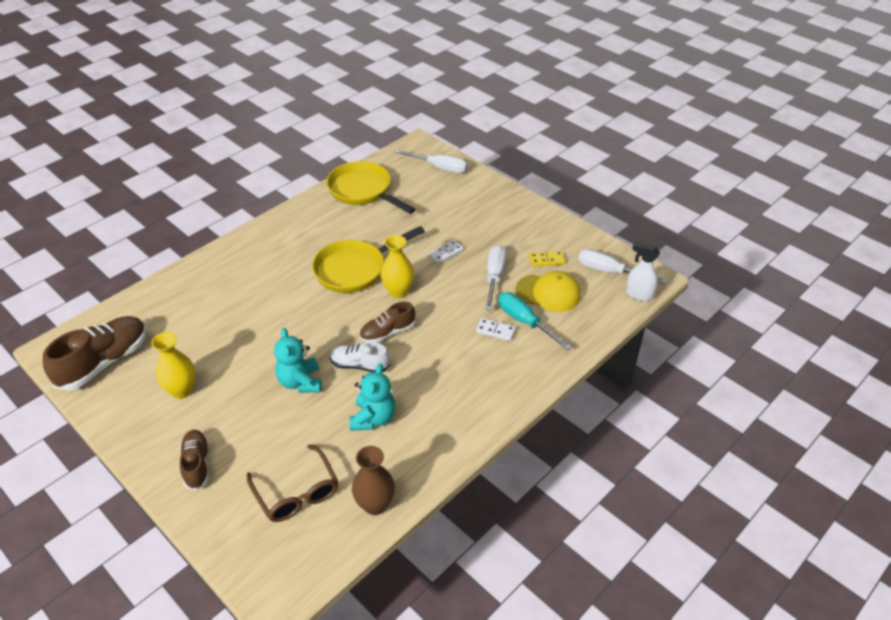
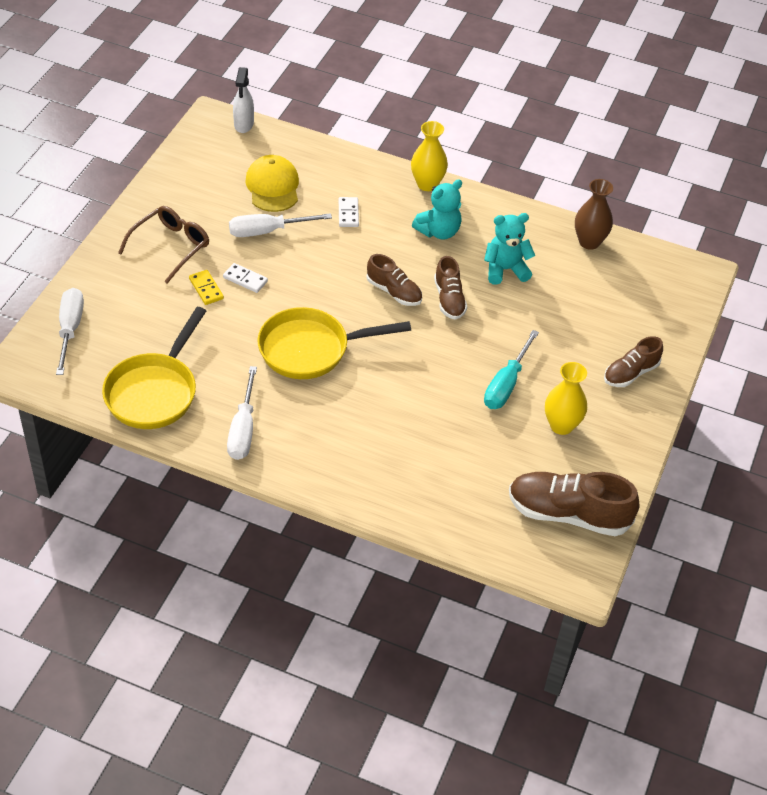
camera: 115 degrees left, 5 degrees up
brown glasses [247,444,338,522] -> brown glasses moved to [118,206,209,284]
turquoise teddy bear [274,328,322,392] -> turquoise teddy bear moved to [412,179,462,240]
yellow pan [312,226,425,293] -> yellow pan turned 135 degrees clockwise [257,307,411,379]
white shoe [329,342,390,372] -> brown shoe [434,256,467,320]
yellow vase [380,235,414,298] -> yellow vase moved to [411,121,448,191]
turquoise screwdriver [498,292,572,350] -> turquoise screwdriver moved to [484,330,539,409]
yellow domino [529,251,565,267] -> yellow domino moved to [189,270,224,305]
white screwdriver [578,249,667,284] -> white screwdriver moved to [227,366,257,460]

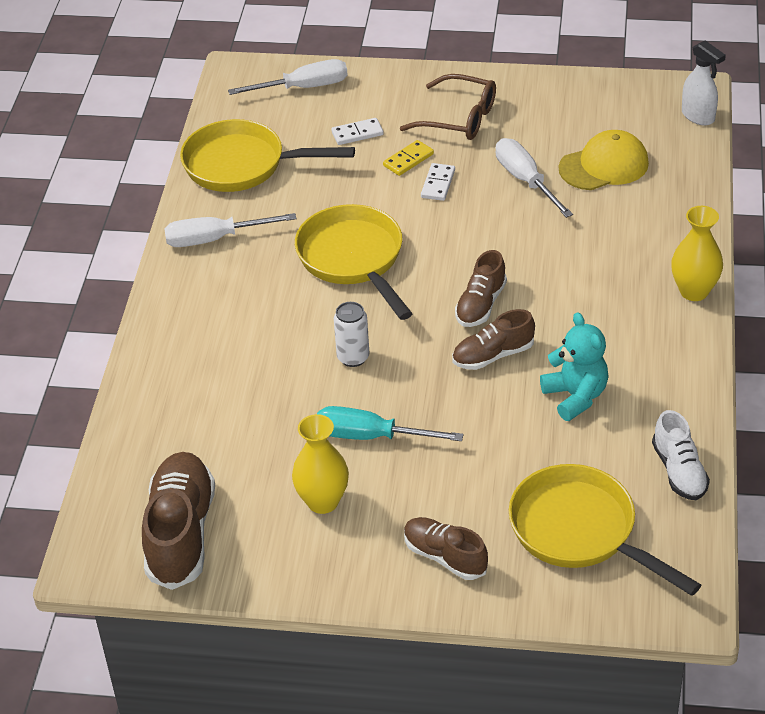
camera: 80 degrees right, 5 degrees down
white spray bottle [233,67,254,133] -> white spray bottle turned 120 degrees counterclockwise [682,40,726,125]
white domino [339,197,359,227] -> white domino moved to [331,118,384,145]
turquoise teddy bear [412,179,462,240] -> none
brown vase [575,179,613,250] -> white shoe [652,410,710,500]
none -> white can [334,302,369,367]
none -> yellow pan [509,464,701,596]

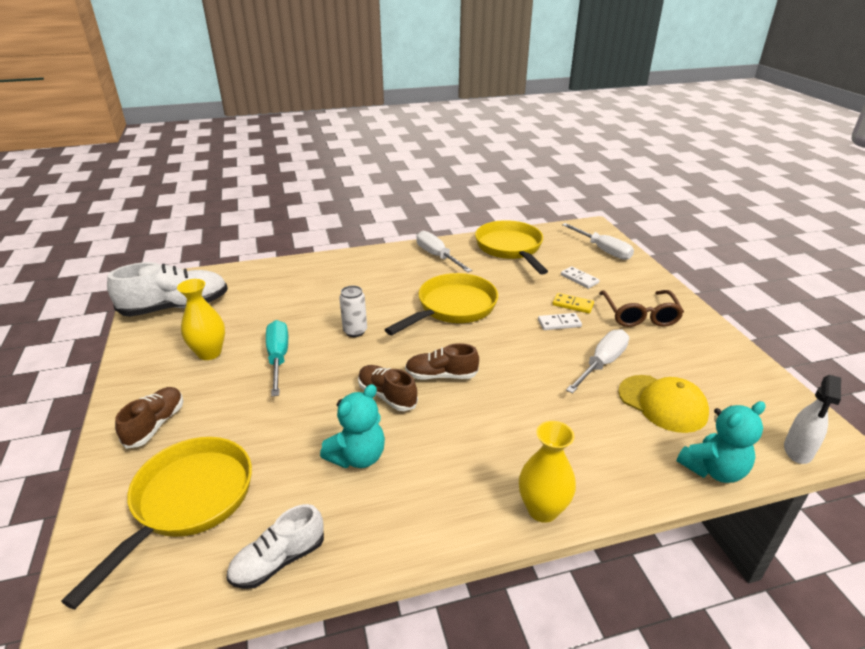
camera: 65 degrees right, 10 degrees down
brown shoe [142,452,215,590] -> white shoe [107,262,228,317]
none -> turquoise teddy bear [677,401,765,483]

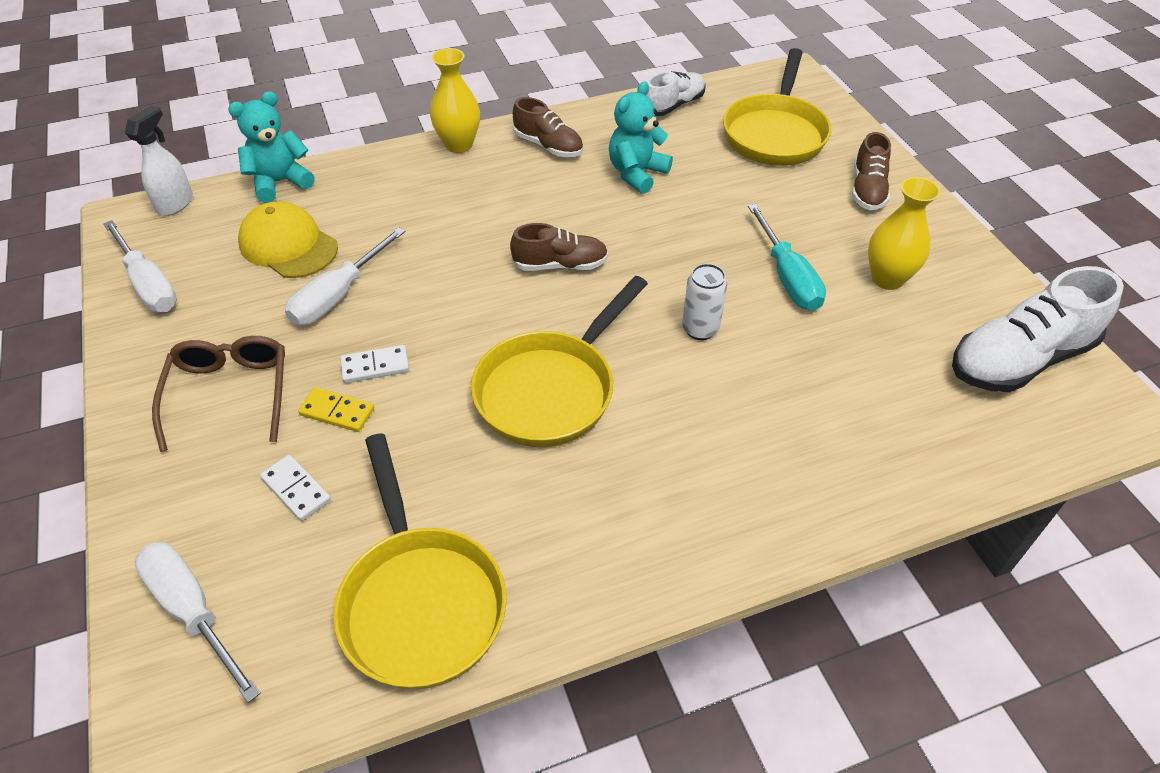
camera: 175 degrees right, 15 degrees up
brown shoe [358,365,418,411] -> brown shoe moved to [513,97,583,157]
white screwdriver [417,231,472,272] -> white screwdriver moved to [103,220,177,312]

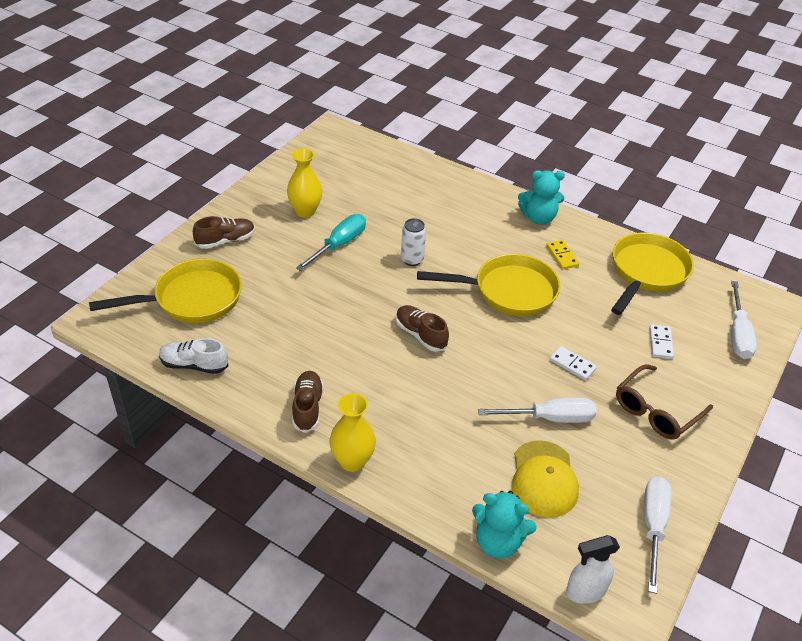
camera: 130 degrees left, 5 degrees down
yellow domino [298,387,374,432] -> yellow domino moved to [546,240,579,269]
turquoise teddy bear [609,81,673,194] -> turquoise teddy bear moved to [518,170,565,225]
white shoe [952,266,1124,392] -> none

